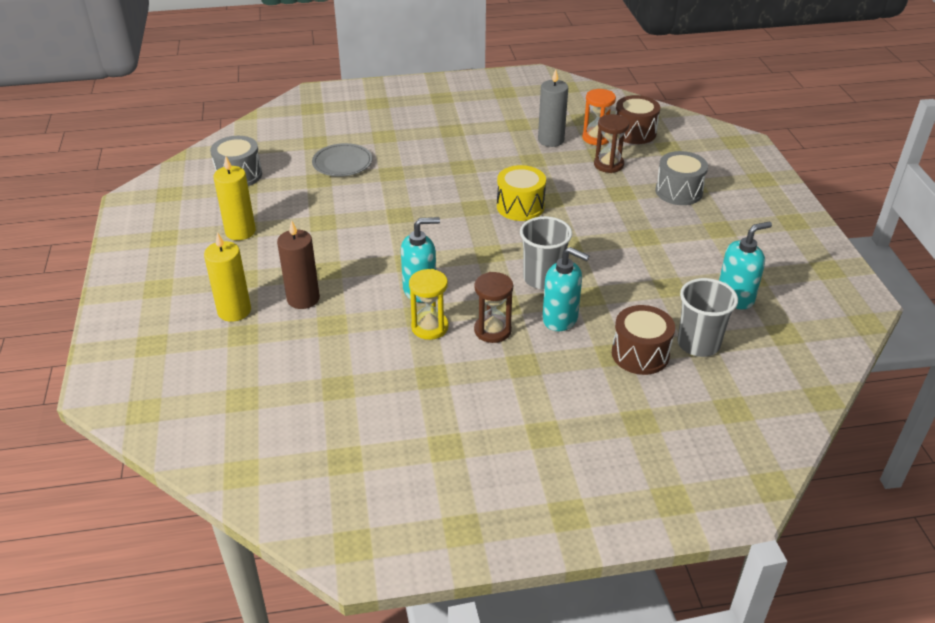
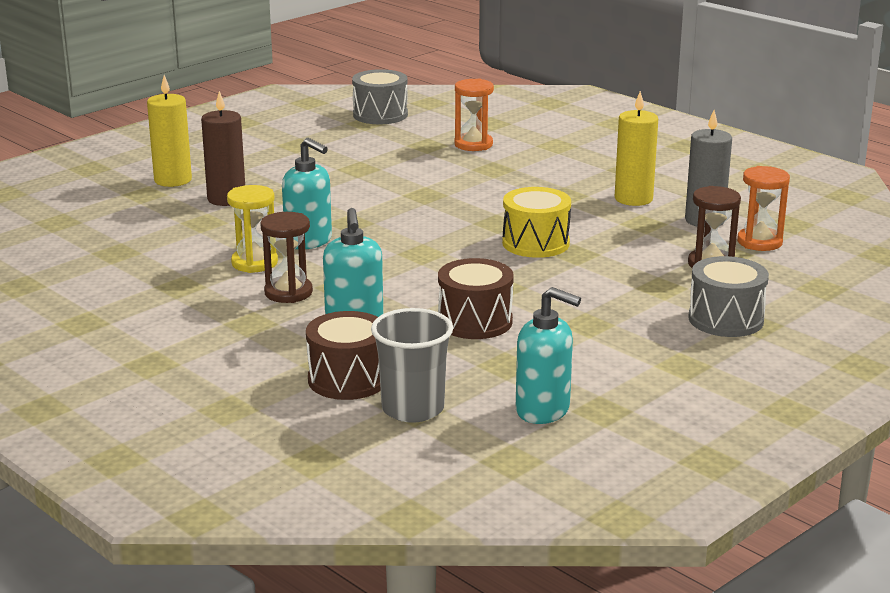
camera: 55 degrees right, 15 degrees down
yellow candle [214,156,256,240] -> yellow candle moved to [615,91,658,206]
grey plate [312,143,373,177] -> orange hourglass [454,79,494,151]
grey cup [520,216,572,289] -> none
brown drum [615,95,660,144] -> brown drum moved to [438,258,514,339]

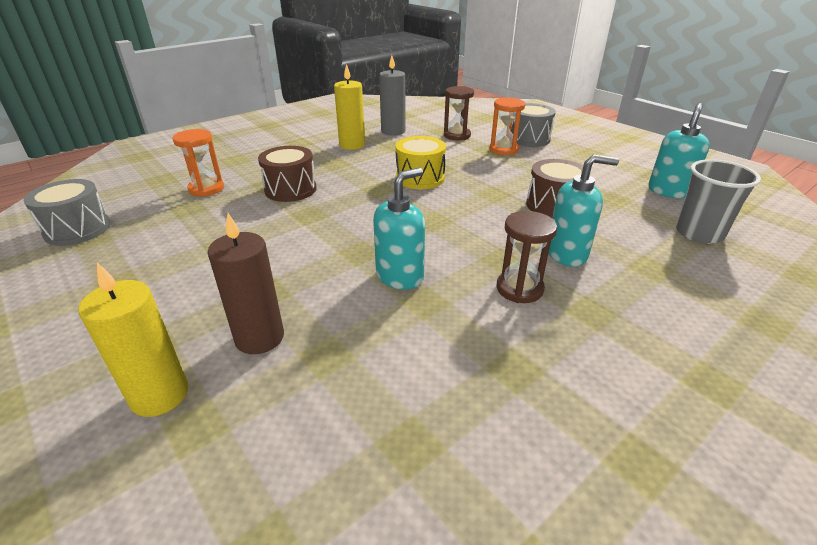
camera: 85 degrees left, 10 degrees up
yellow hourglass [227,185,278,273] -> none
brown drum [306,311,381,400] -> brown drum moved to [258,146,316,202]
orange hourglass [737,166,790,251] -> orange hourglass moved to [490,98,525,155]

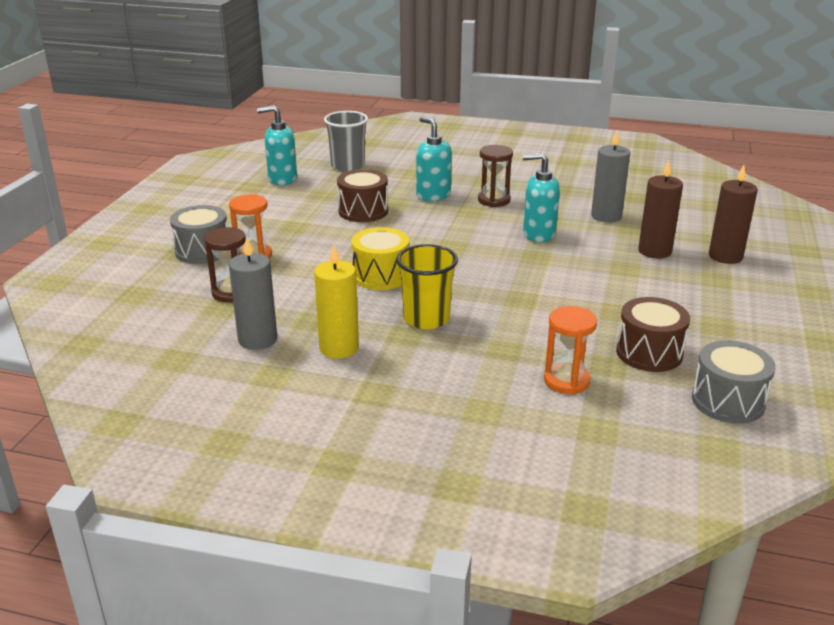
camera: 125 degrees left, 5 degrees down
yellow candle [78,263,188,417] -> brown candle [709,165,758,264]
brown drum [258,146,316,202] -> brown drum moved to [616,297,690,372]
none -> yellow cup [396,244,458,329]
none -> grey candle [591,130,630,222]

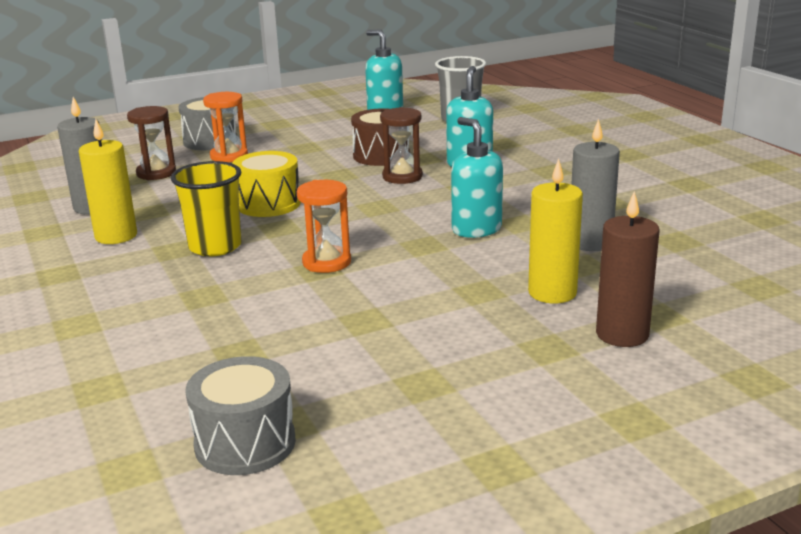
camera: 50 degrees right, 5 degrees down
brown hourglass [478,145,513,207] -> brown hourglass moved to [380,107,423,184]
orange hourglass [544,306,597,394] -> orange hourglass moved to [297,180,351,273]
brown drum [616,297,690,372] -> none
brown candle [638,161,683,259] -> yellow candle [528,159,583,303]

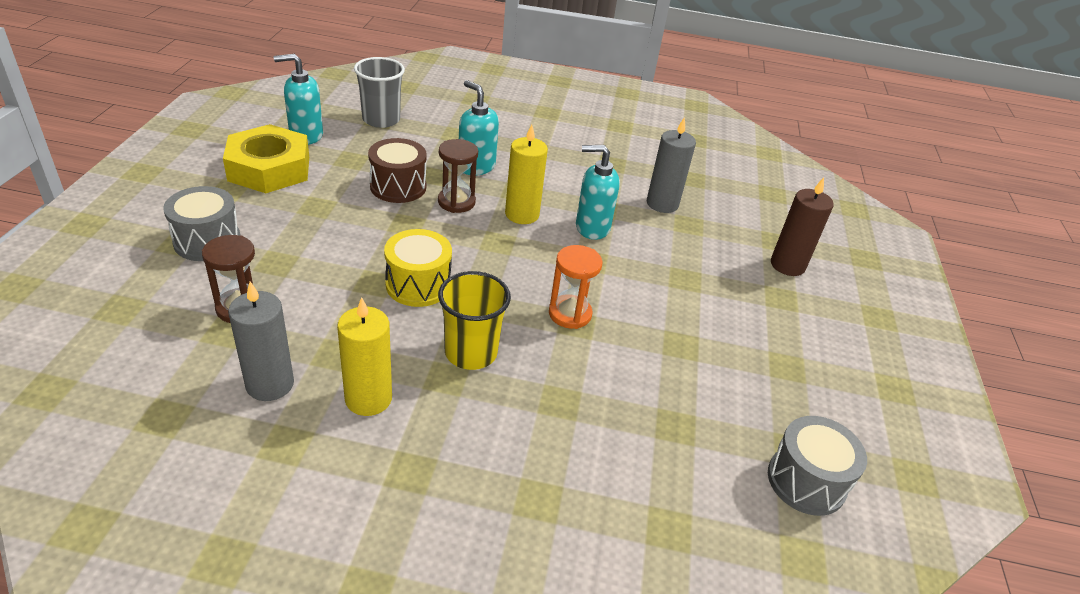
camera: 60 degrees left, 15 degrees up
orange hourglass [203,92,248,162] -> none
yellow candle [528,159,583,303] -> yellow candle moved to [505,124,548,224]
none -> yellow nut [223,124,309,193]

